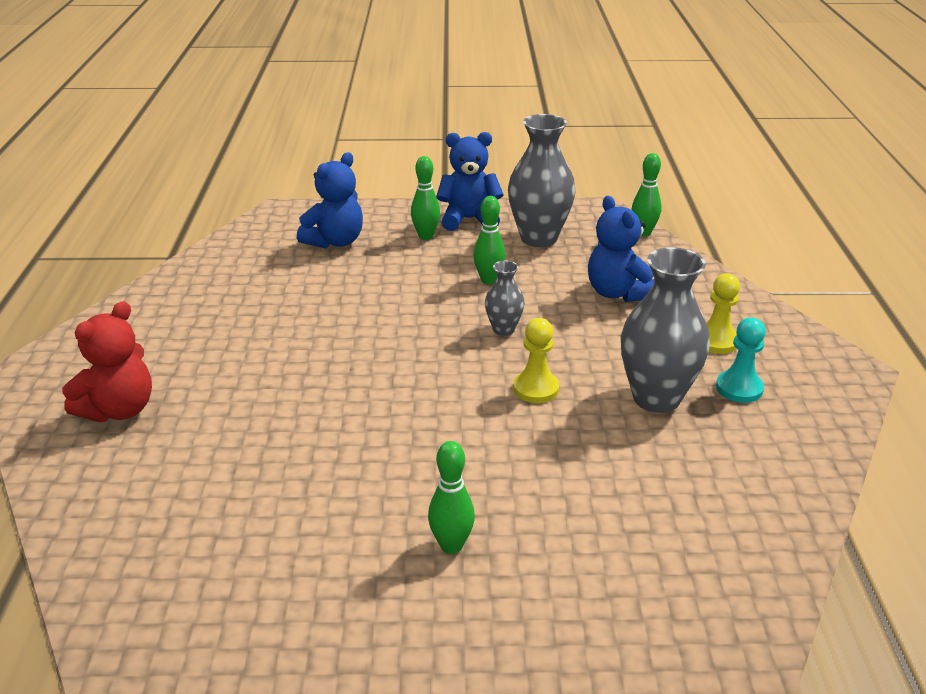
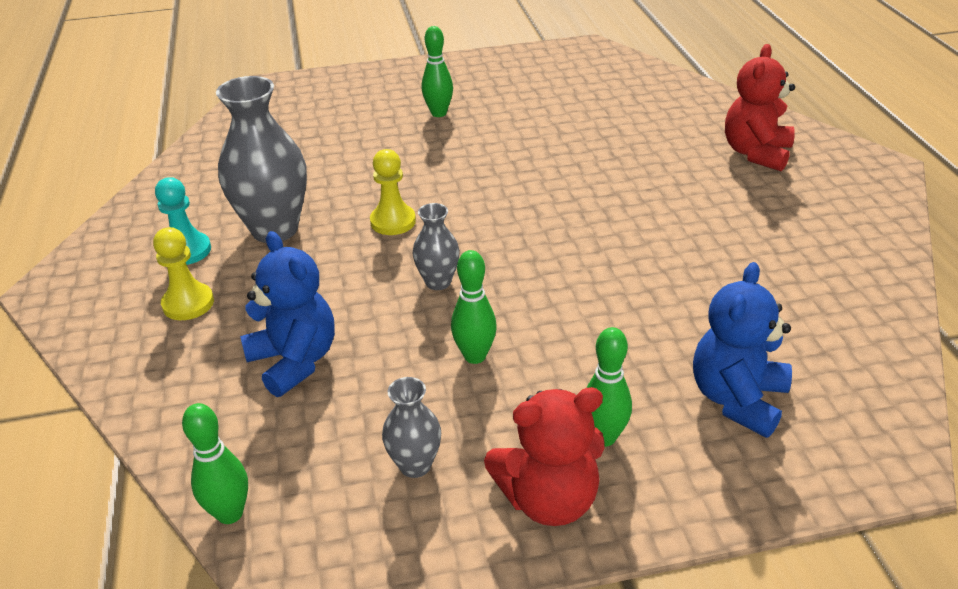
camera: 170 degrees right, 5 degrees up
blue teddy bear [436,132,504,231] -> red teddy bear [484,387,605,526]
grey vase [508,114,575,247] -> grey vase [382,377,441,478], size x0.51

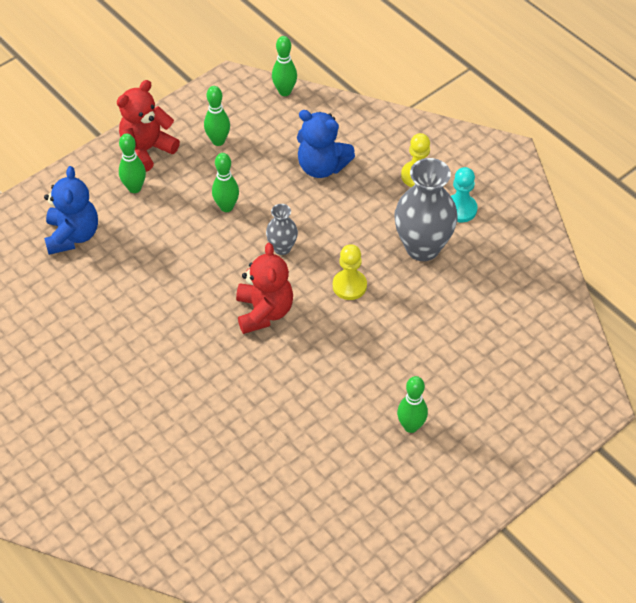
camera: 150 degrees right, 15 degrees up
grey vase [382,377,441,478] -> green bowling pin [204,86,230,146]
red teddy bear [725,44,795,171] -> red teddy bear moved to [236,243,293,334]

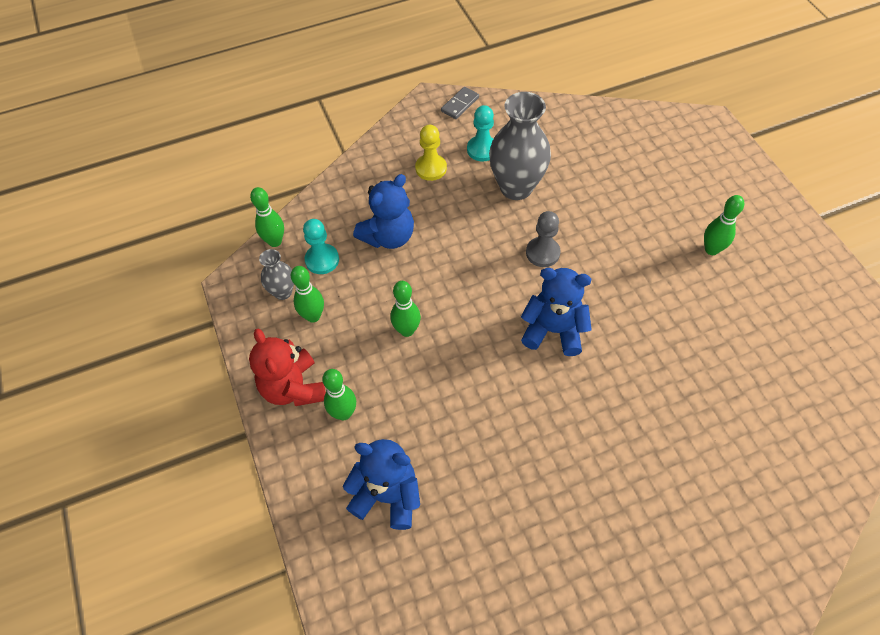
camera: 70 degrees left, 5 degrees up
red teddy bear [236,243,293,334] -> blue teddy bear [521,268,592,356]
grey vase [266,204,298,255] -> grey vase moved to [259,249,294,300]
yellow pawn [333,244,367,300] -> grey pawn [526,211,560,267]
none -> turquoise pawn [303,219,339,274]
none -> grey domino [441,87,479,119]

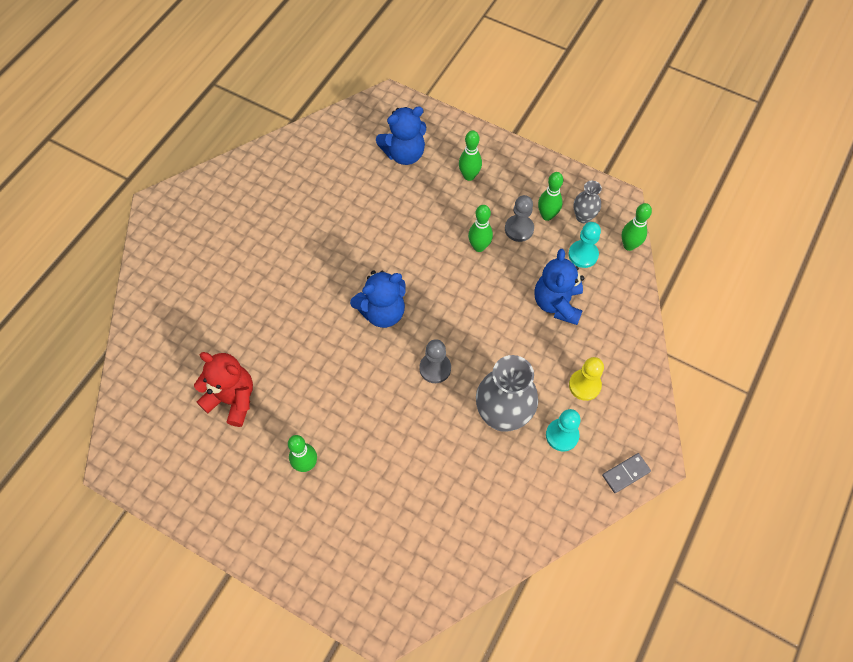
camera: 140 degrees right, 5 degrees up
red teddy bear [249,329,326,406] -> red teddy bear moved to [194,352,253,427]
grey domino [441,87,479,119] -> grey domino turned 60 degrees clockwise [602,453,651,493]
none -> grey pawn [505,195,534,242]

